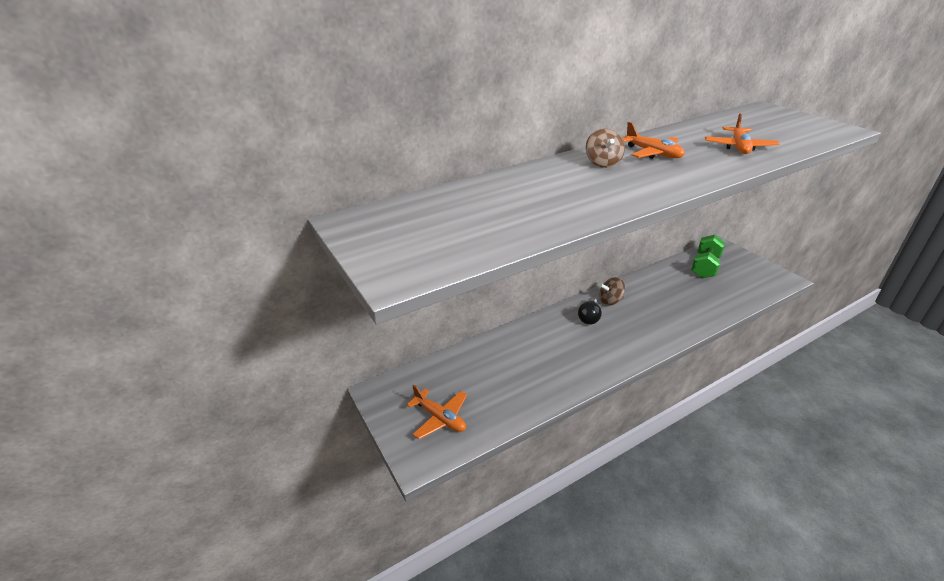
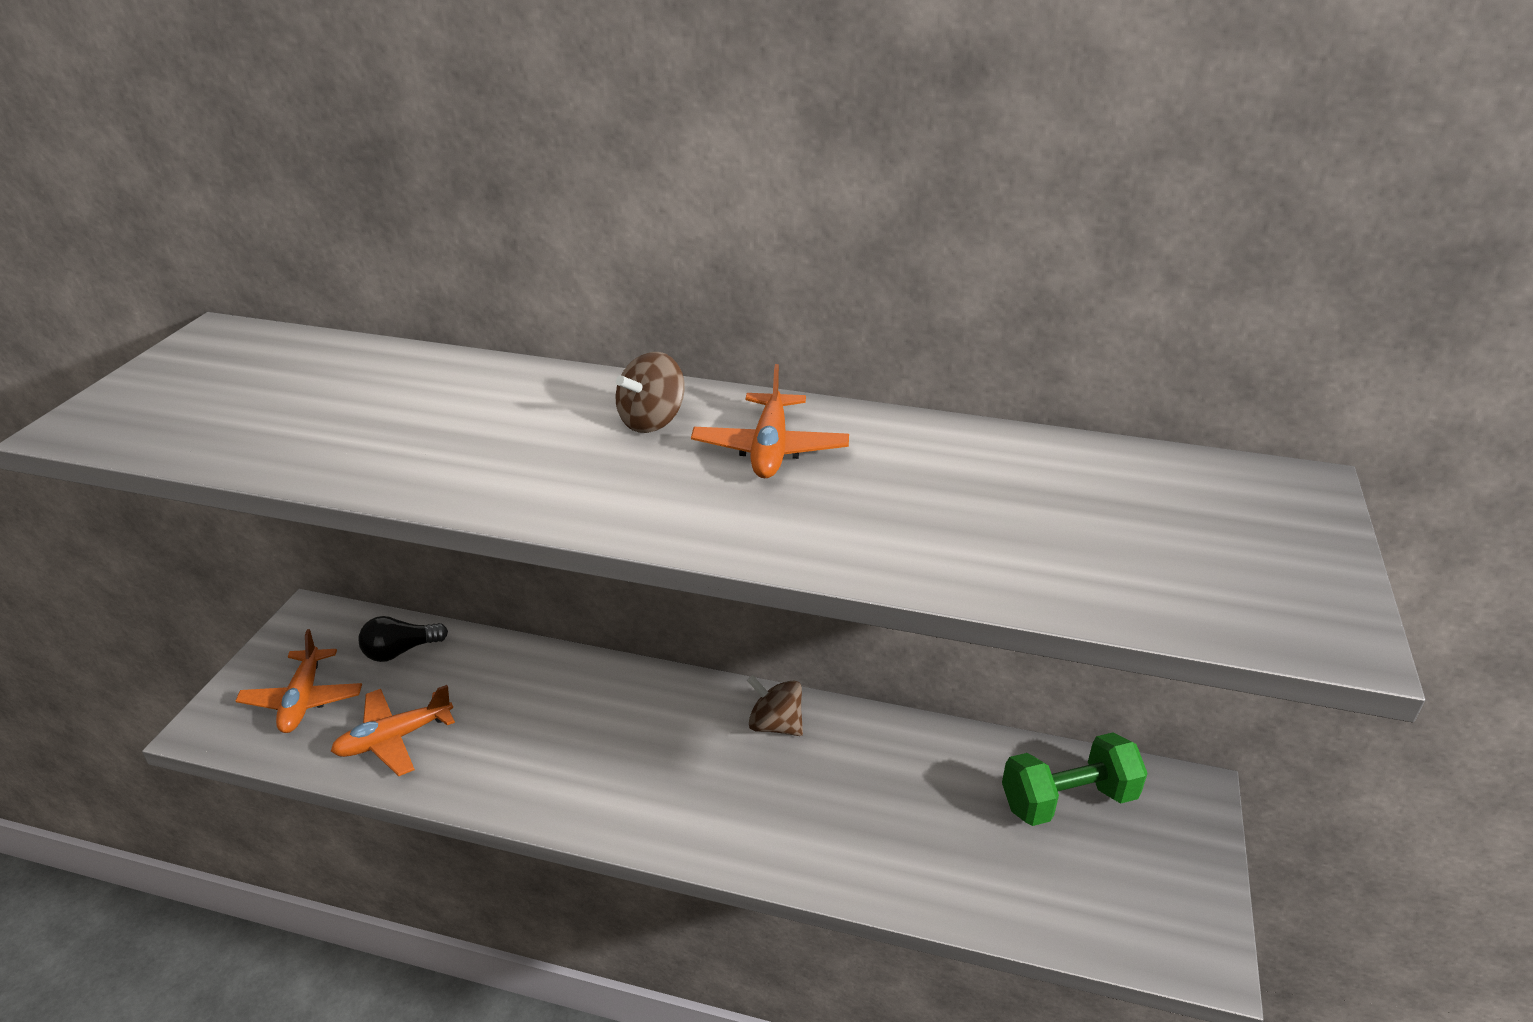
camera: 45 degrees right, 0 degrees up
black light bulb [578,298,602,325] -> black light bulb moved to [359,616,448,662]
orange plane [705,113,780,154] -> orange plane moved to [331,685,455,776]

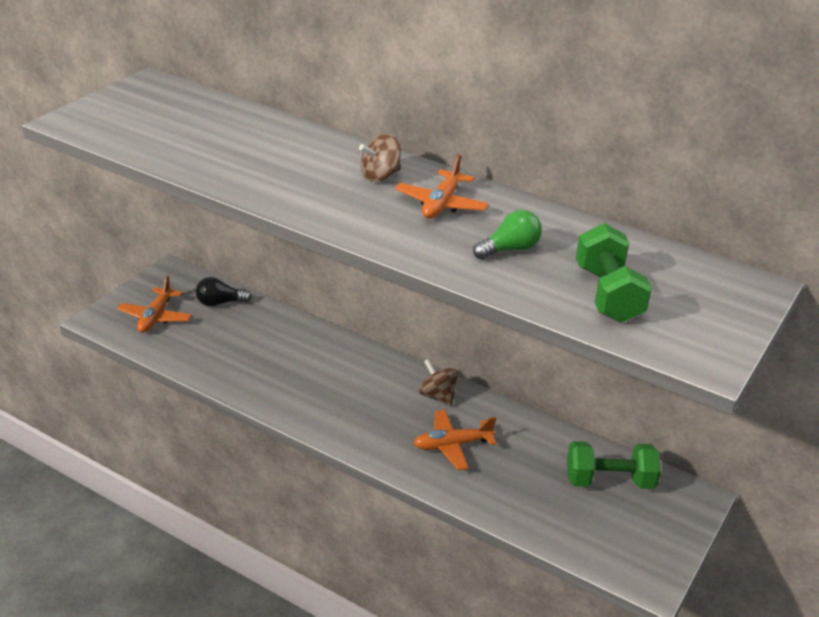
camera: 15 degrees right, 0 degrees up
orange plane [331,685,455,776] -> orange plane moved to [414,410,496,470]
none -> green light bulb [473,210,542,259]
none -> green dumbbell [576,223,652,323]

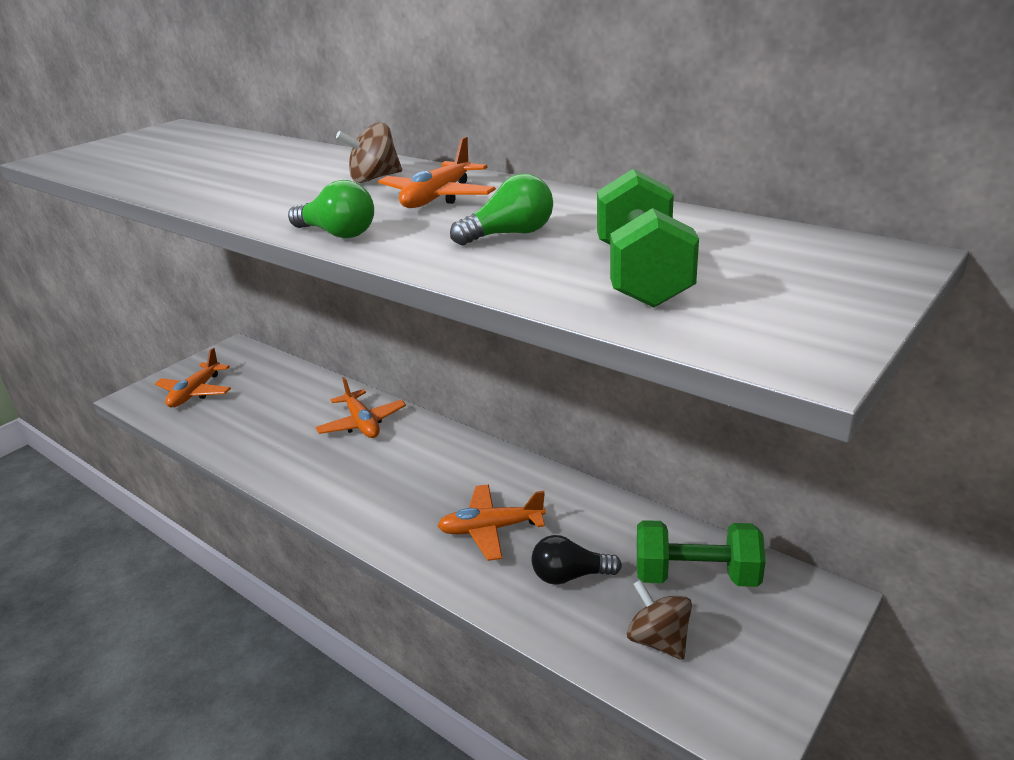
camera: 10 degrees right, 5 degrees down
black light bulb [196,277,252,306] -> black light bulb moved to [532,535,622,585]
brown spinning top [419,359,459,406] -> brown spinning top moved to [627,580,692,660]
none -> green light bulb [288,180,374,238]
none -> orange plane [316,377,406,438]

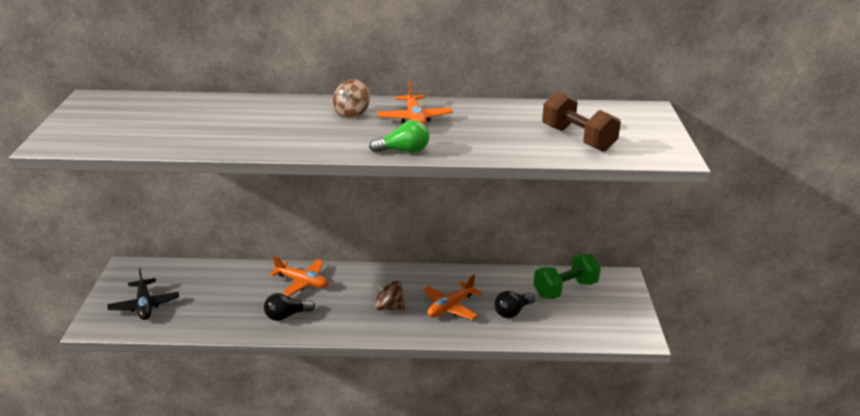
camera: 40 degrees left, 0 degrees up
orange plane [155,348,231,407] -> black plane [107,268,179,320]
green light bulb [450,174,553,246] -> none
green dumbbell [597,169,699,307] -> brown dumbbell [542,91,621,152]
brown spinning top [627,580,692,660] -> brown spinning top moved to [371,280,405,311]
none -> black light bulb [264,293,315,321]

